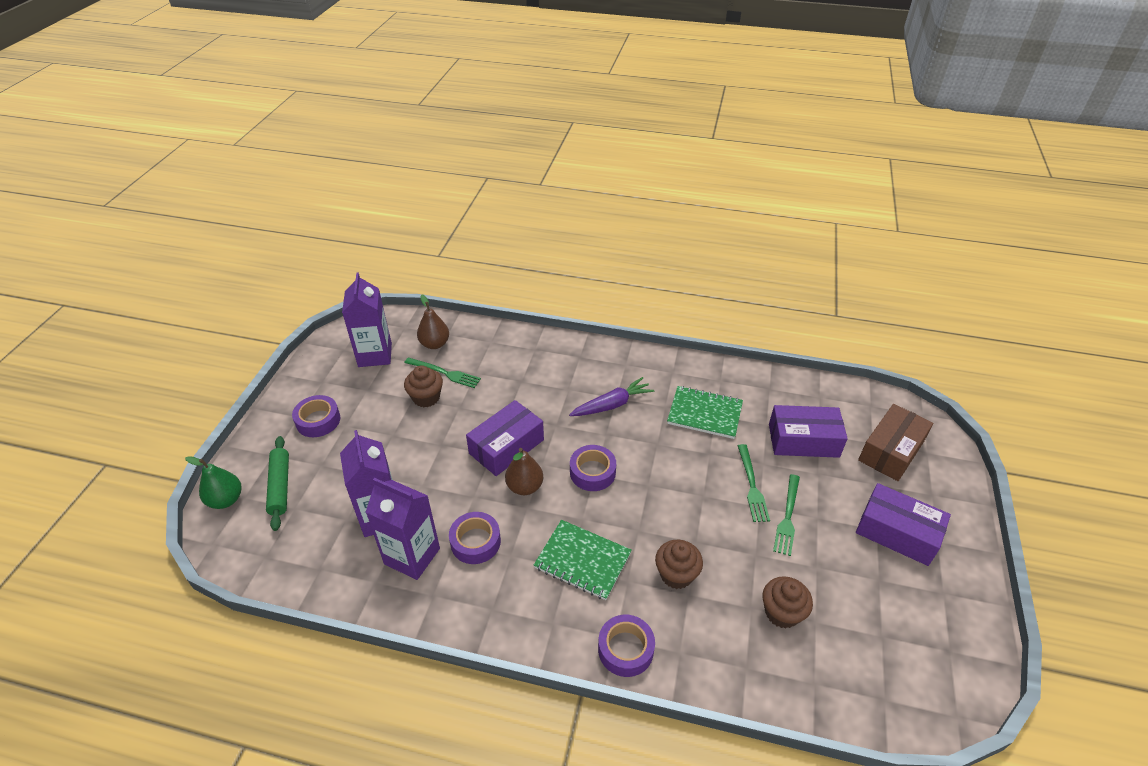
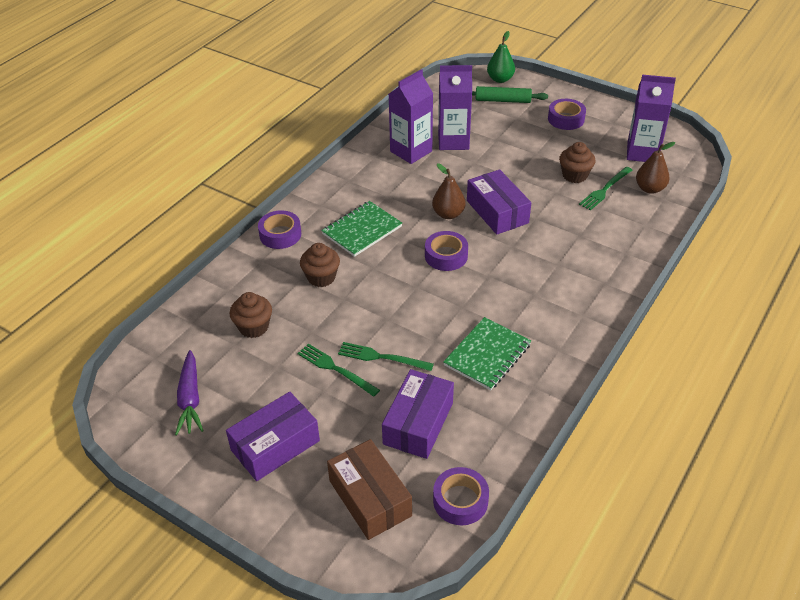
camera: 110 degrees right, 0 degrees up
purple tape [449,512,501,564] -> purple tape moved to [433,467,489,525]
purple carrot [569,377,654,416] -> purple carrot moved to [175,350,204,436]

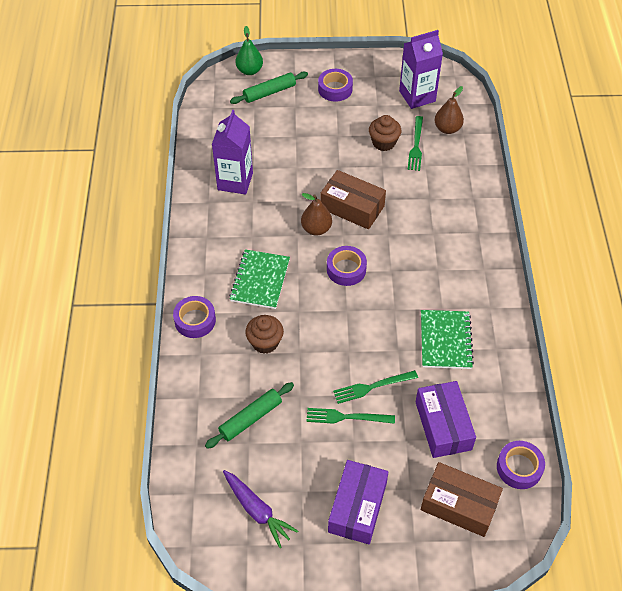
camera: 35 degrees left, 10 degrees up
brown cupcake [230,292,272,338] -> green rolling pin [205,382,294,449]
purple carton [438,65,472,150] -> none
purple box [467,169,531,235] -> brown box [320,170,386,229]

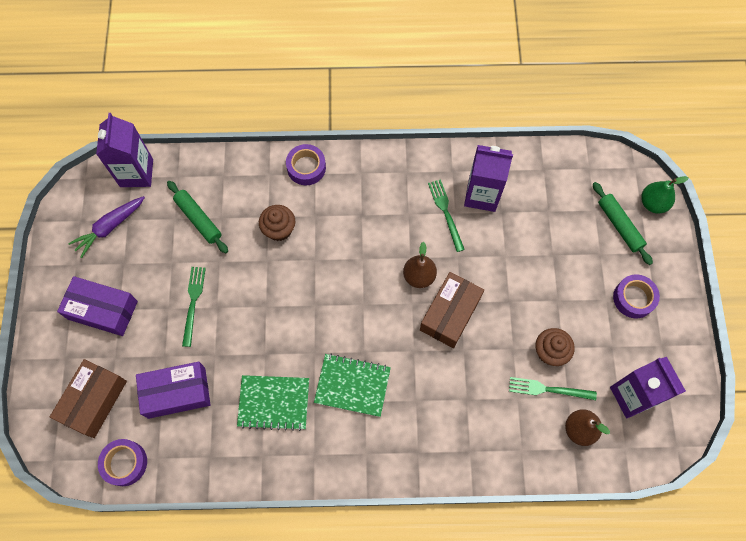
camera: 90 degrees right, 15 degrees up
green notebook [229,249,290,309] -> green notebook moved to [314,354,391,417]
purple tape [327,246,367,286] -> none
green fork [333,370,418,404] -> green fork moved to [428,179,465,252]
none -> purple carton [96,113,153,187]

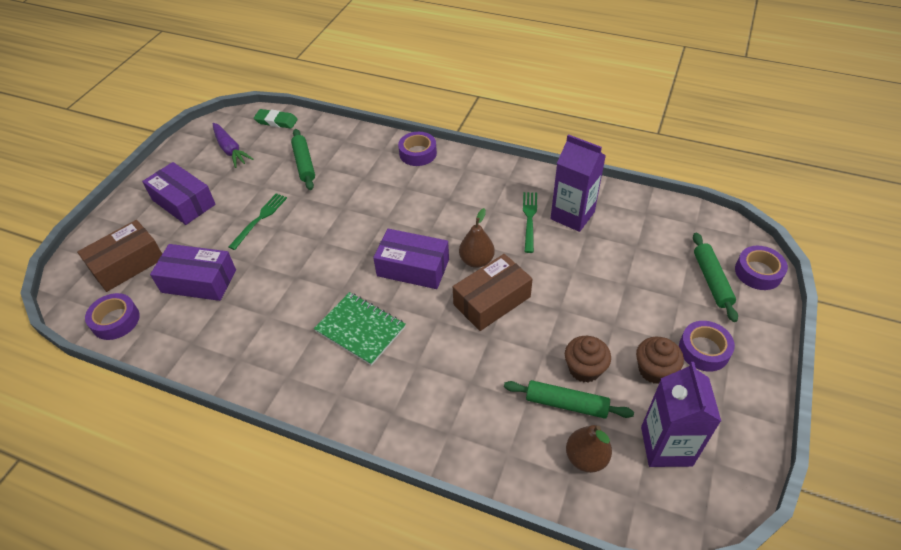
camera: 25 degrees right, 20 degrees down
purple carrot [68,196,145,258] -> purple carrot turned 105 degrees counterclockwise [212,123,254,168]
purple carton [96,113,153,187] -> green eraser [254,109,298,128]
green notebook [237,375,309,431] -> none
brown cupcake [259,205,295,241] -> brown cupcake moved to [636,337,684,384]
green fork [509,377,597,400] -> green rolling pin [504,380,634,419]
green pear [641,176,688,214] -> purple tape [735,246,788,290]
none -> purple box [373,229,449,289]

